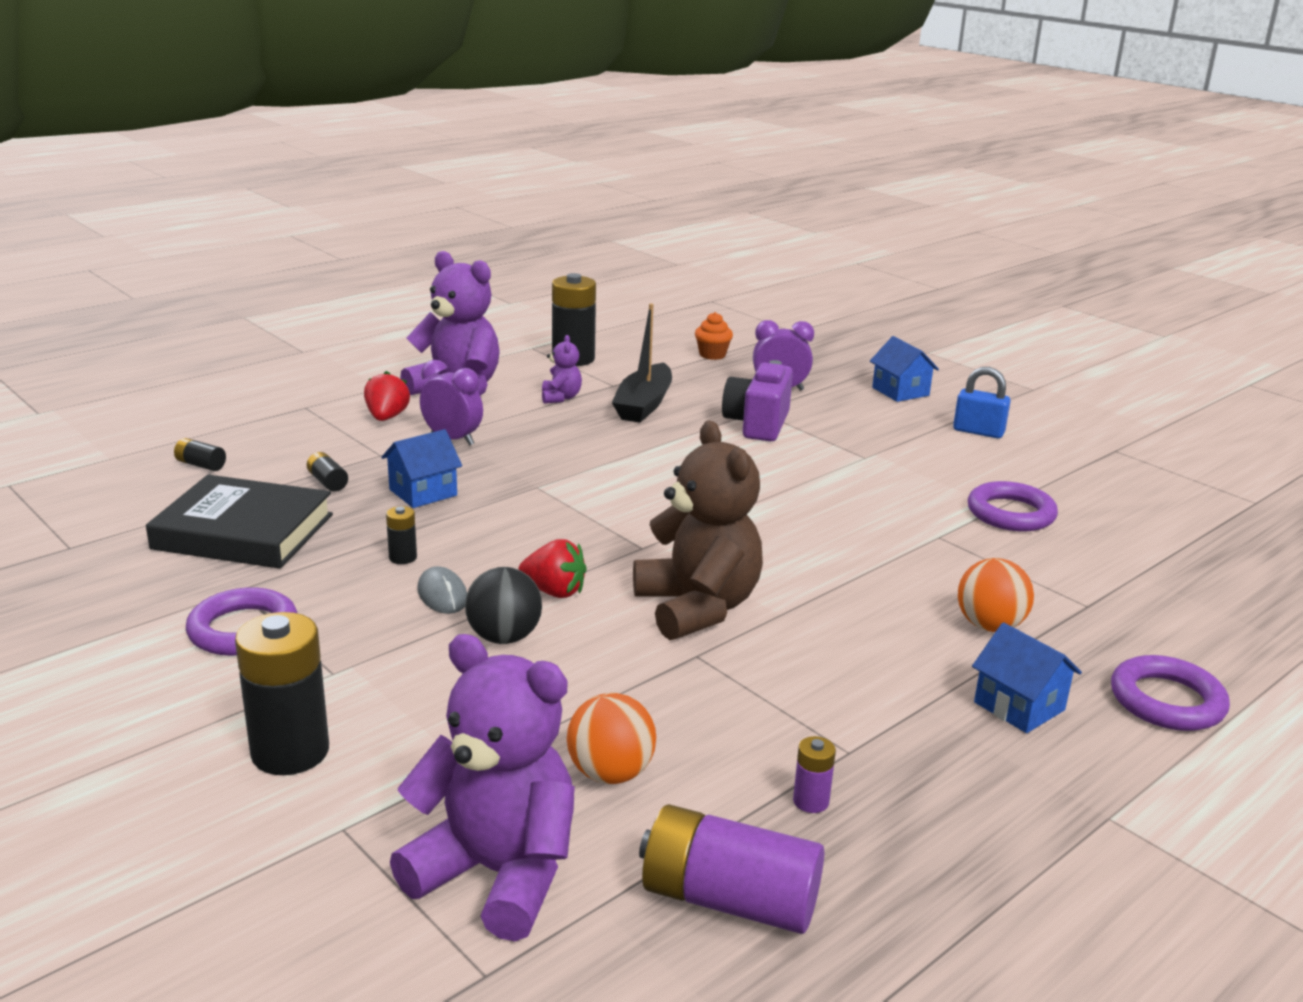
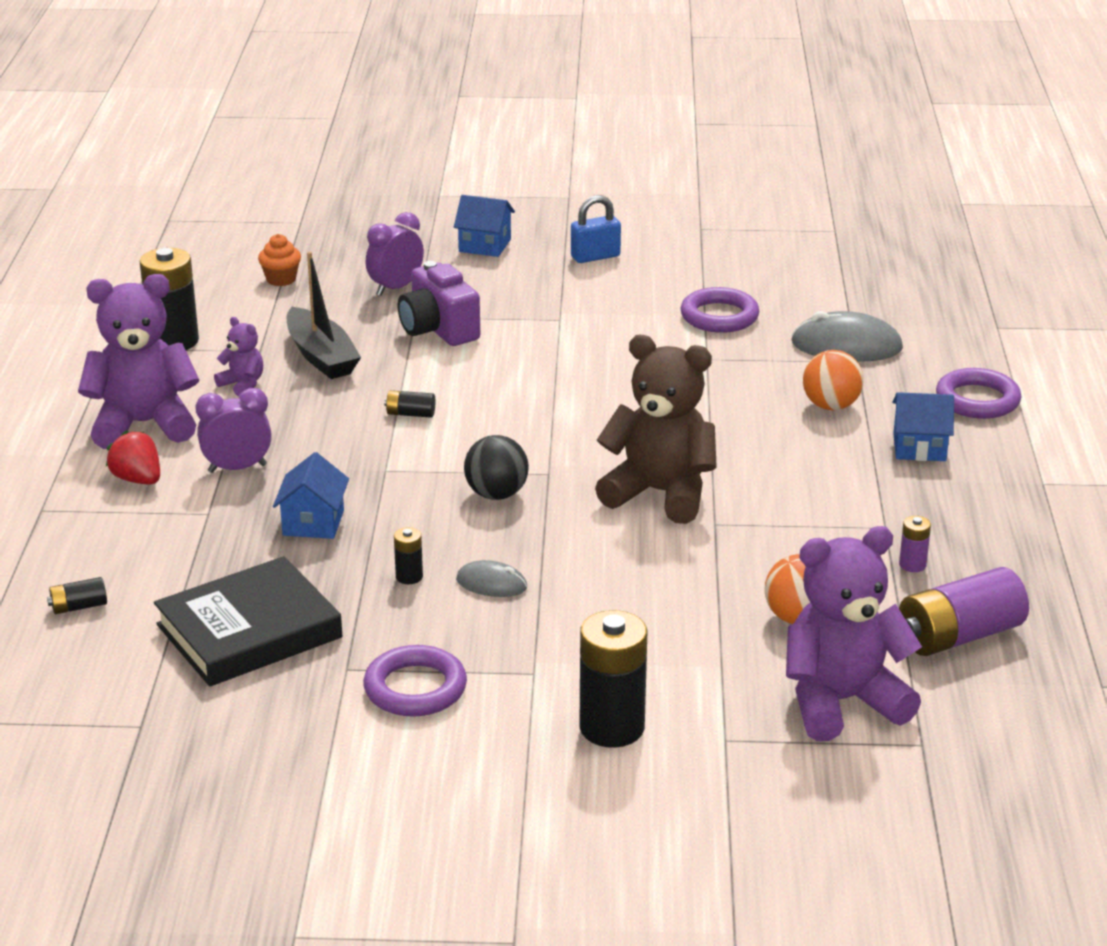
camera: 45 degrees left, 5 degrees up
black battery [307,452,348,491] -> black battery moved to [384,390,435,418]
black ball [465,567,542,644] -> black ball moved to [464,435,529,500]
red strawberry [518,539,587,598] -> none
none -> grey mouse [791,311,903,362]

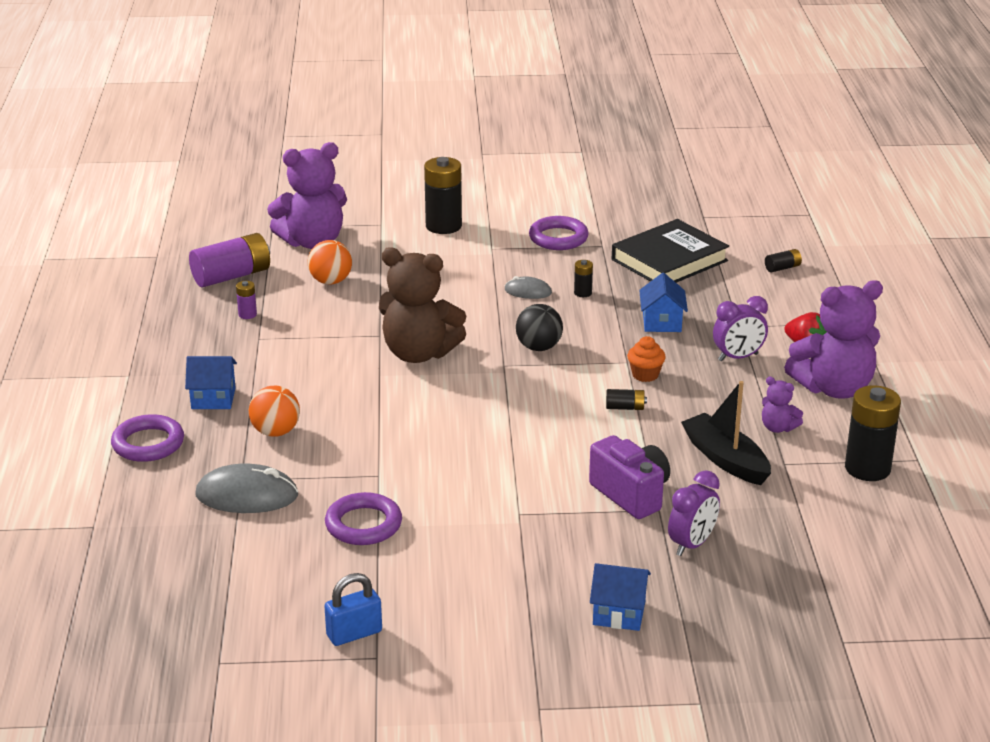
camera: 175 degrees right, 0 degrees up
orange cupcake [258,234,301,286] -> orange cupcake moved to [627,336,666,382]
blue padlock [571,195,621,263] -> blue padlock moved to [324,573,382,646]

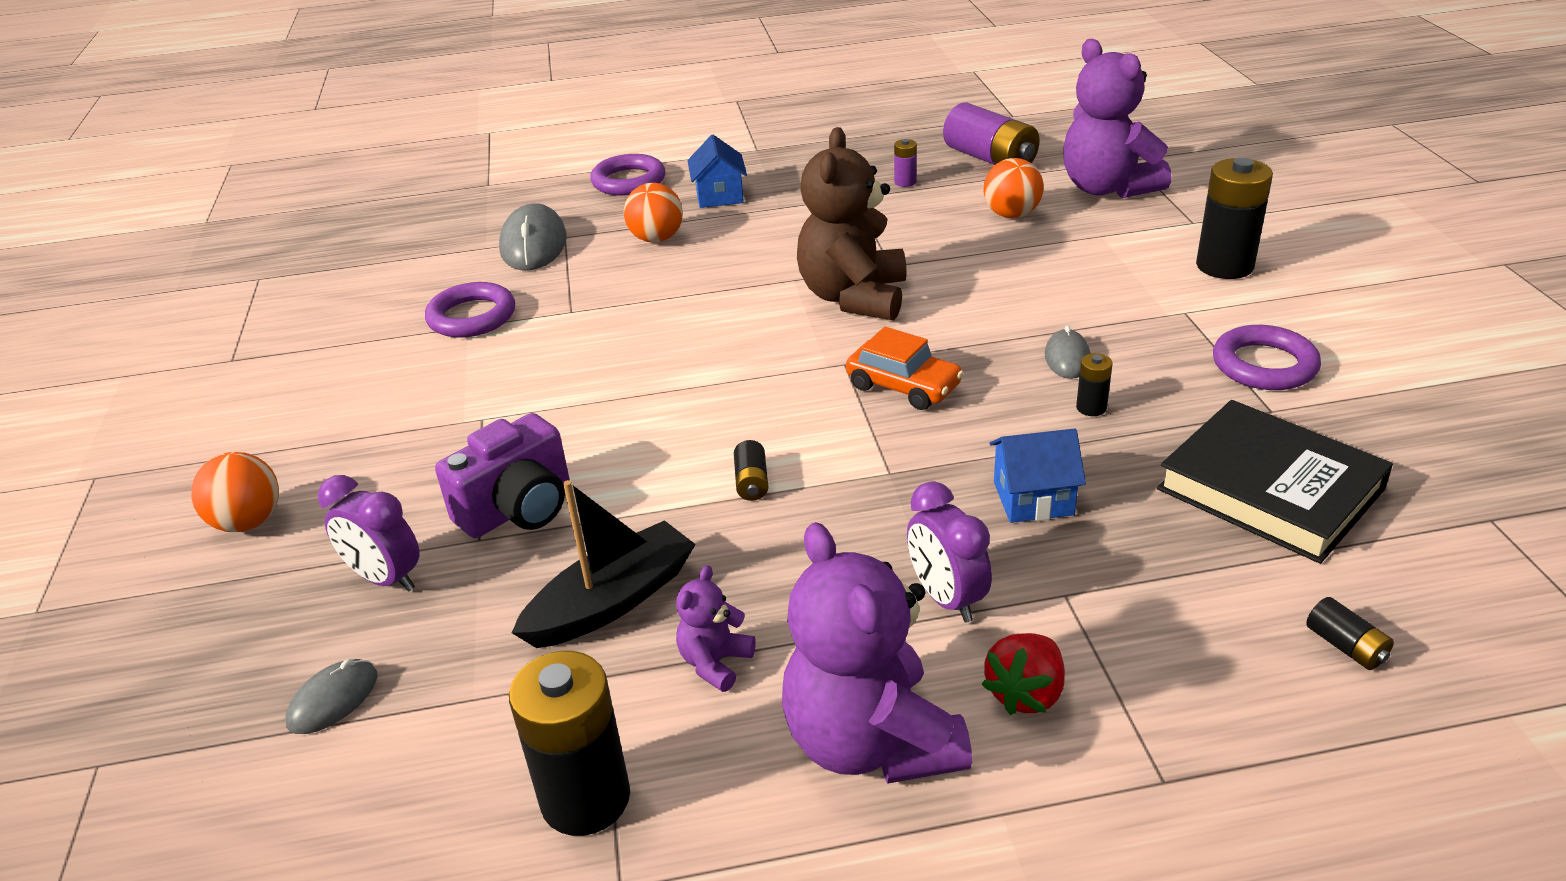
camera: 85 degrees right, 5 degrees up
blue padlock [324,573,382,646] -> none
black ball [516,304,563,351] -> orange car [846,327,964,410]
blue house [590,563,651,631] -> orange ball [191,452,279,532]
orange cupcake [627,336,666,382] -> none
none -> grey mouse [285,659,378,734]

